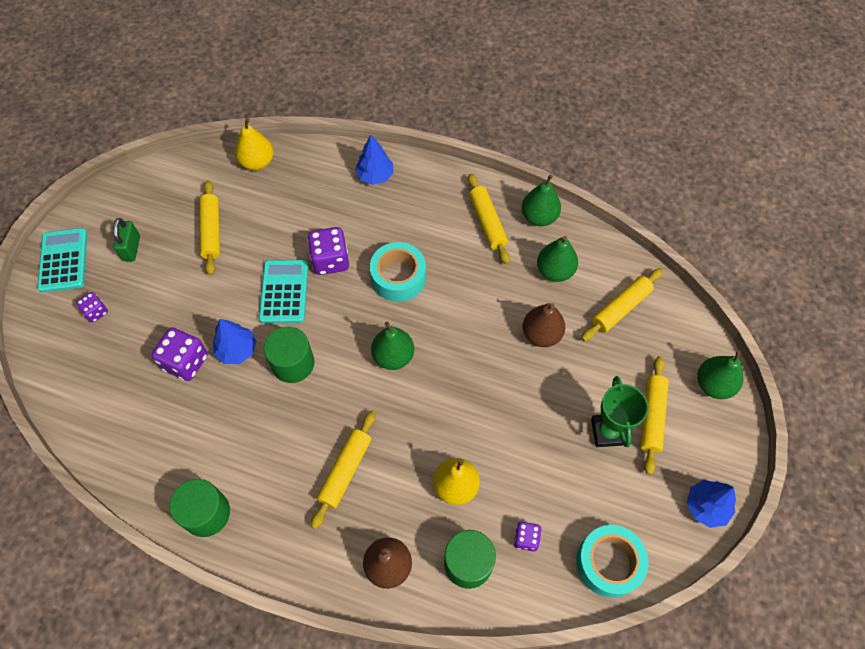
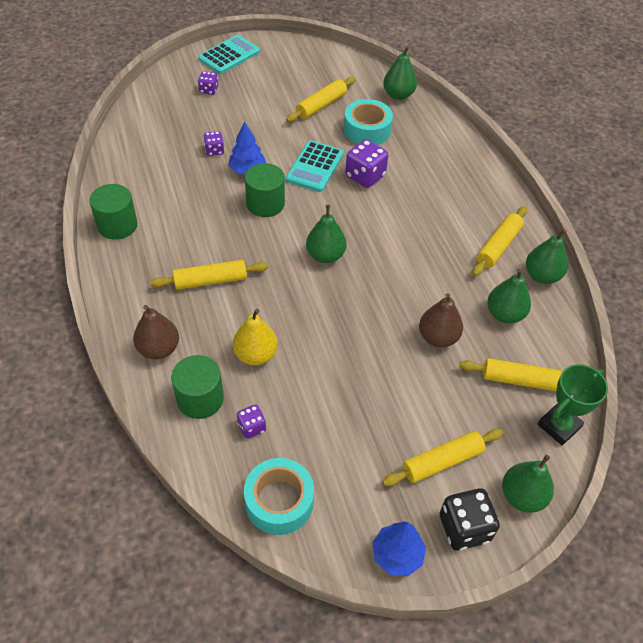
camera: 50 degrees right, 10 degrees down
green padlock [113,218,140,261] -> none
purple dice [152,327,208,381] -> purple dice [203,131,224,156], size x0.57
yellow pear [235,118,274,171] -> green pear [383,46,417,100]
turquoise calculator [259,260,308,323] -> turquoise calculator turned 150 degrees clockwise [286,140,344,192]
blue tree [355,135,393,185] -> none
turquoise tape [370,242,426,302] -> turquoise tape moved to [344,99,393,145]
green trophy [591,376,648,447] -> green trophy moved to [538,364,608,445]
none -> black dice [440,488,500,550]

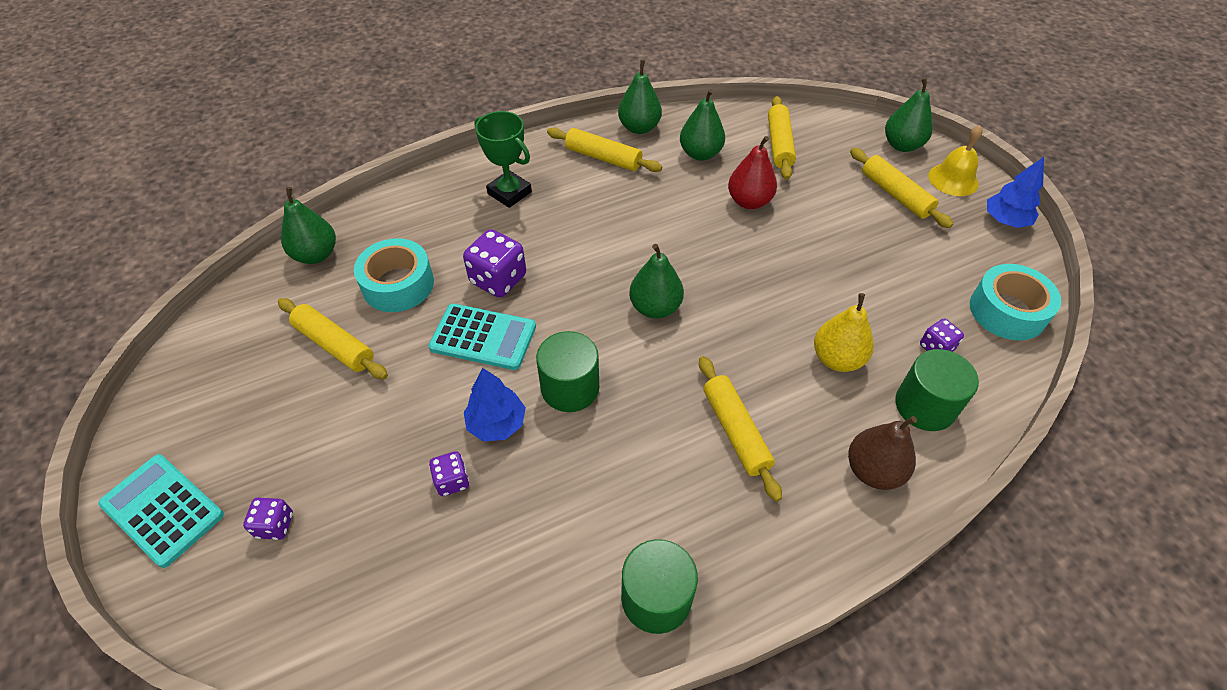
camera: 95 degrees left, 0 degrees up
brown pear [419,293,463,348] -> red pear [728,136,777,209]
black dice [440,488,500,550] -> yellow bell [928,125,983,196]
green trophy [538,364,608,445] -> green trophy moved to [475,111,532,208]

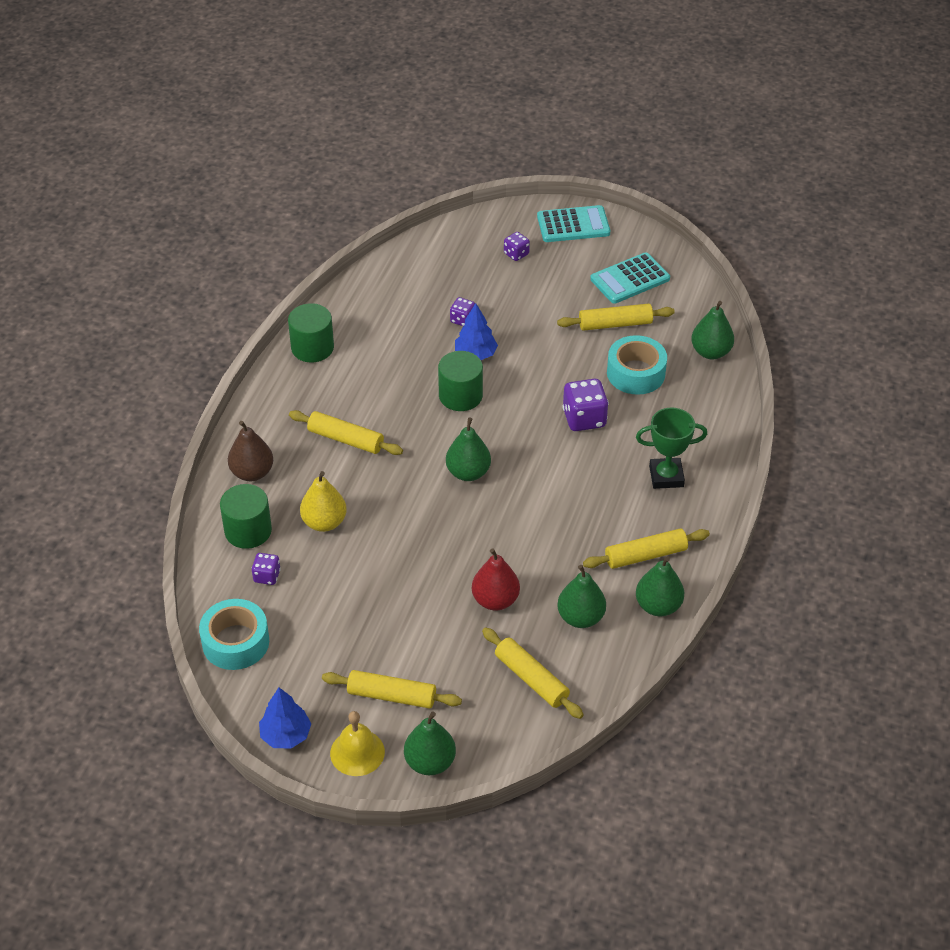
camera: 135 degrees right, 5 degrees down
turquoise calculator [429,304,536,370] -> turquoise calculator moved to [590,252,670,304]

